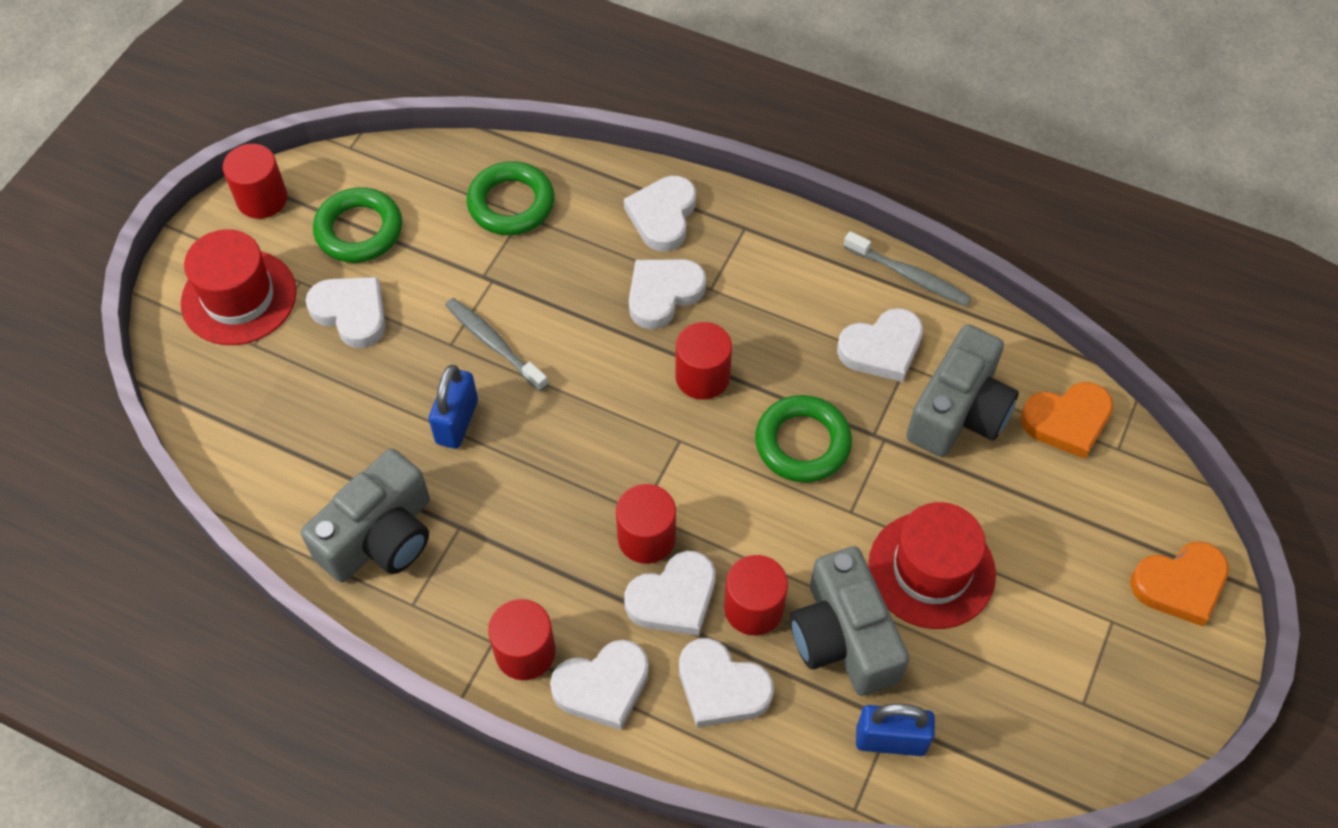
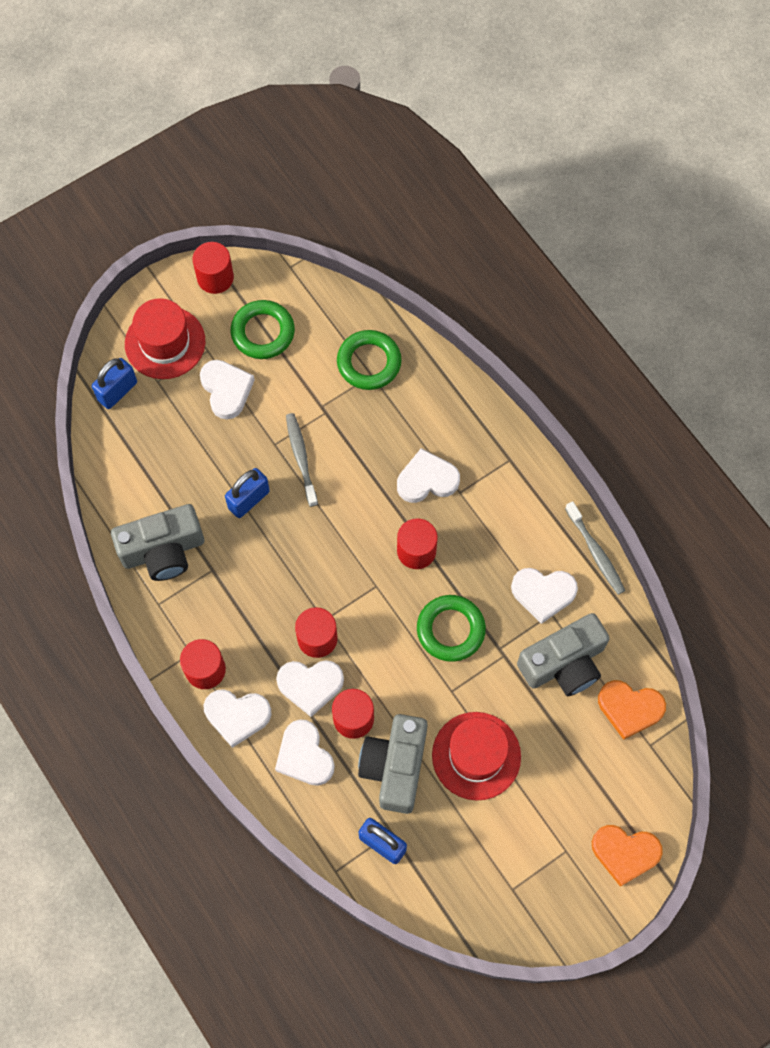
camera: 30 degrees right, 10 degrees up
white heart [624,176,696,252] -> none
none -> blue padlock [92,358,137,409]

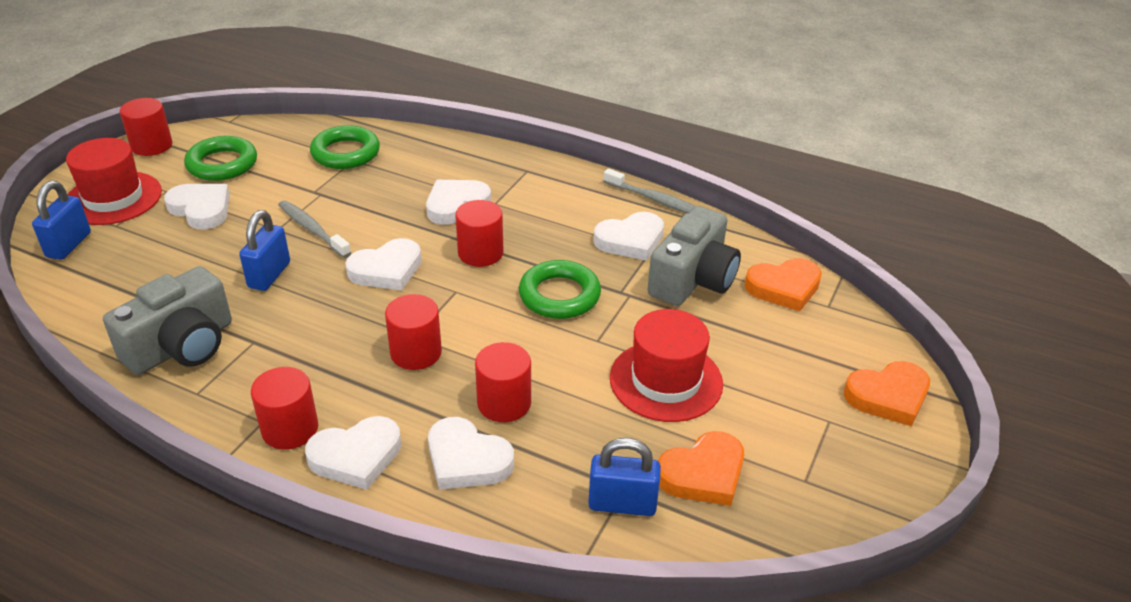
camera: 30 degrees left, 30 degrees down
white heart [276,660,344,717] -> white heart moved to [345,238,422,290]
grey camera [358,714,428,814] -> none
none -> orange heart [658,431,744,506]

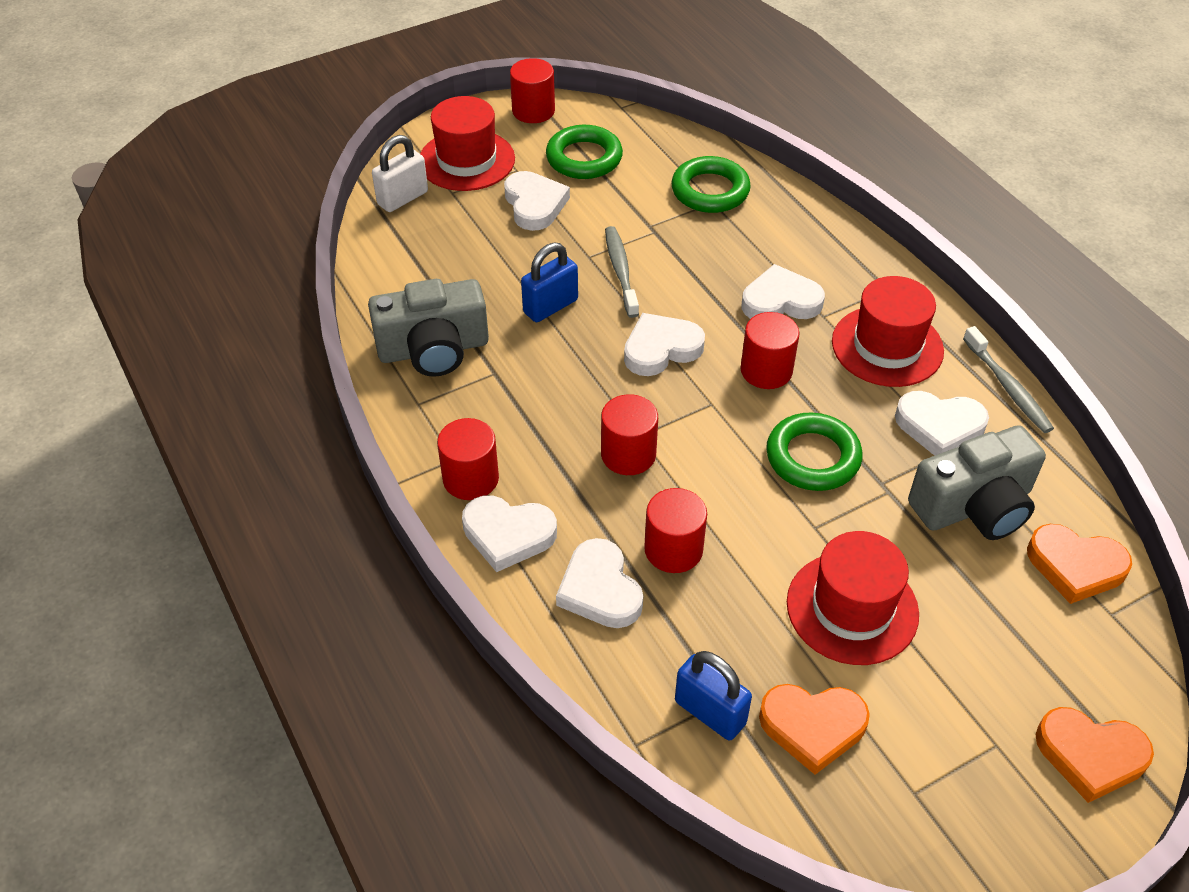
camera: 35 degrees right, 10 degrees up
blue padlock [32,181,91,260] -> white padlock [372,135,428,212]
white heart [345,238,422,290] -> white heart turned 150 degrees clockwise [624,313,705,376]
none -> red hat [832,276,944,387]

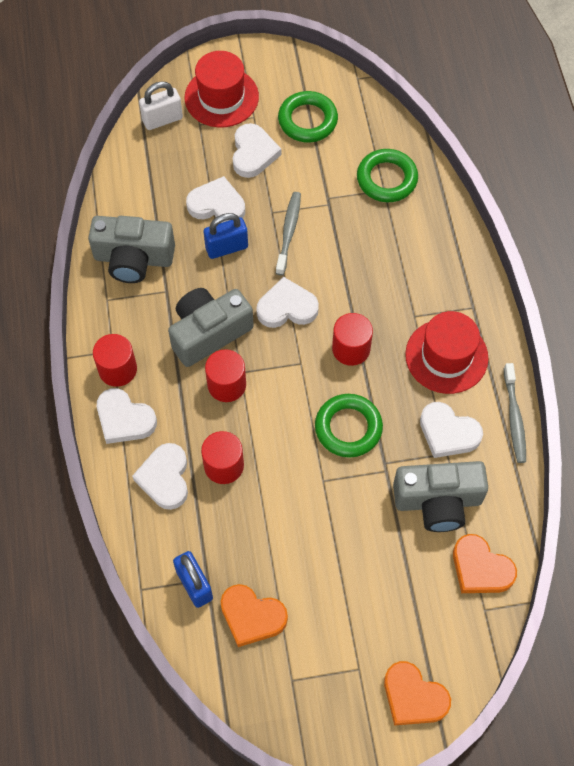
camera: 20 degrees right, 15 degrees up
red cylinder [510,58,555,123] -> none
white heart [742,264,825,319] -> white heart moved to [186,176,245,223]
red hat [787,531,919,665] -> none
none -> grey camera [168,288,254,367]

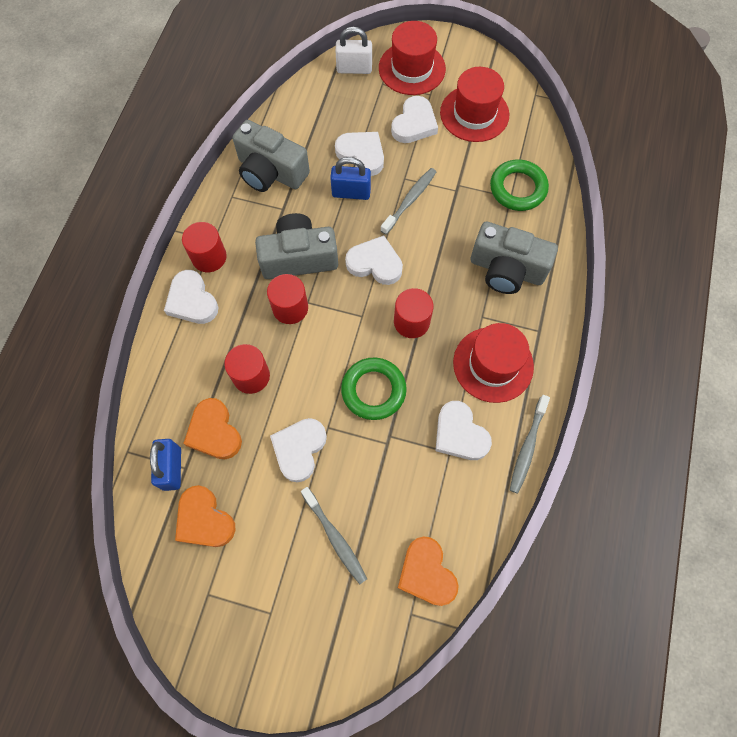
camera: 25 degrees right, 5 degrees up
white heart [132,443,188,510] -> white heart moved to [270,418,327,482]
green ring [278,91,338,142] -> red hat [440,67,509,142]
orange heart [384,661,451,726] -> orange heart moved to [183,398,242,459]
grey camera [393,461,488,532] -> grey camera moved to [471,222,558,294]
none -> grey toothbrush [301,487,367,584]

